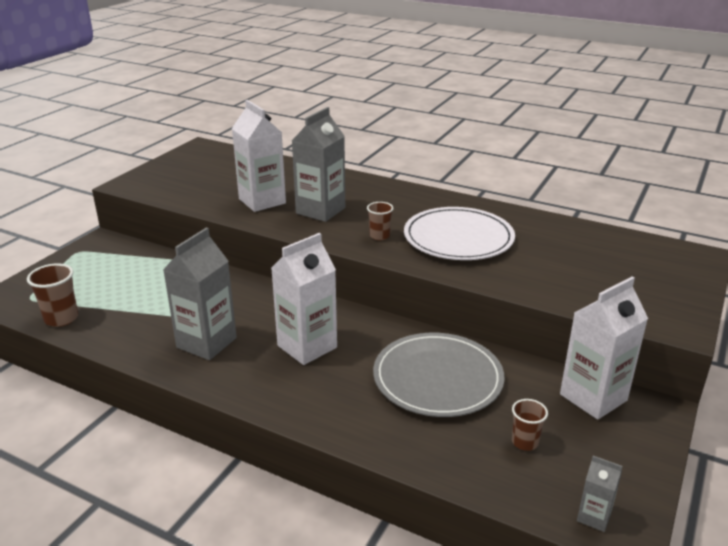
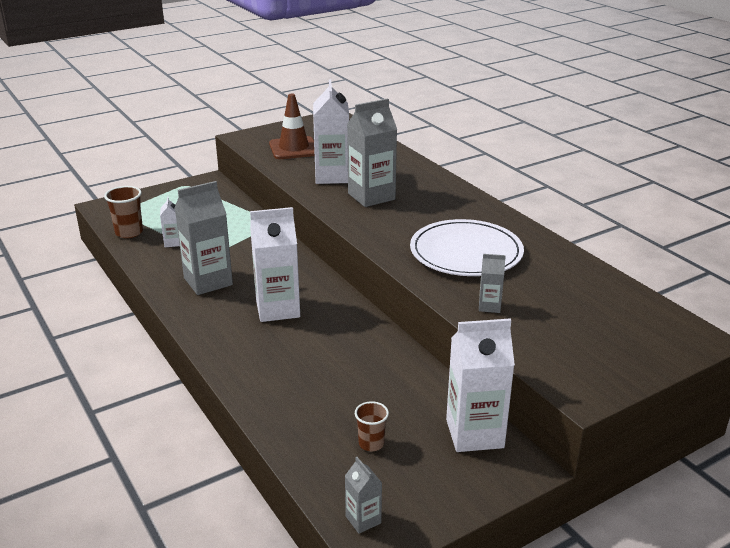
camera: 30 degrees right, 0 degrees up
brown cup [367,202,393,240] -> none
grey plate [373,333,504,417] -> none
none -> white carton [160,197,180,247]
none -> brown traffic cone [269,94,315,159]
none -> grey carton [479,254,506,313]

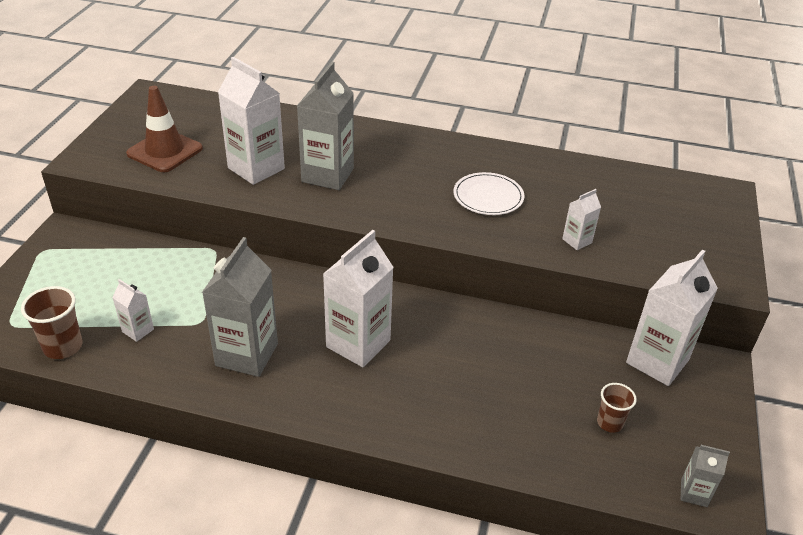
camera: 45 degrees left, 10 degrees up
white plate [410,219,524,276] -> white plate [453,172,525,215], size x0.60
grey carton [479,254,506,313] -> white carton [562,189,601,250]

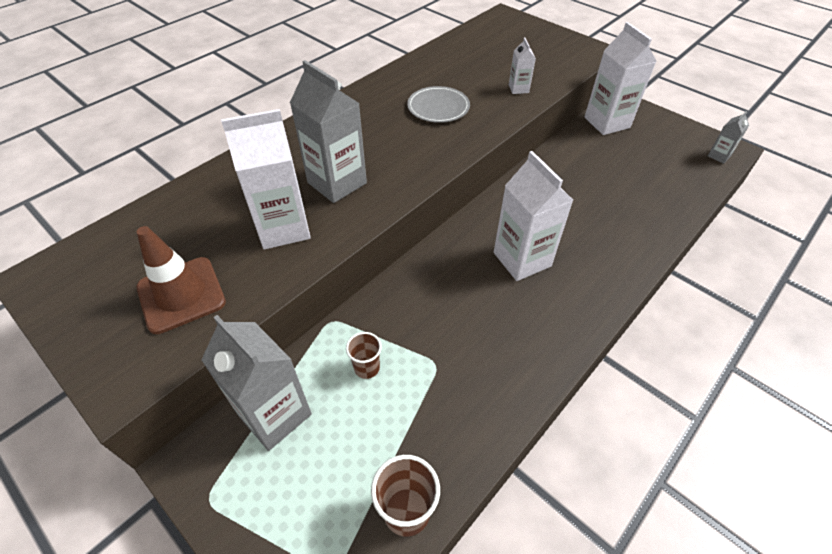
camera: 60 degrees left, 10 degrees up
white carton [112,279,154,342] -> none
grey carton [202,237,278,377] -> grey carton moved to [201,315,312,451]
white plate [453,172,525,215] -> grey plate [407,86,470,123]
brown cup [597,383,637,433] -> brown cup moved to [346,332,382,379]

